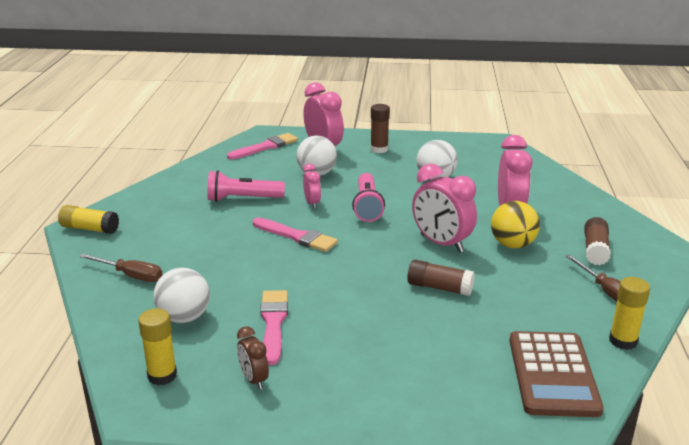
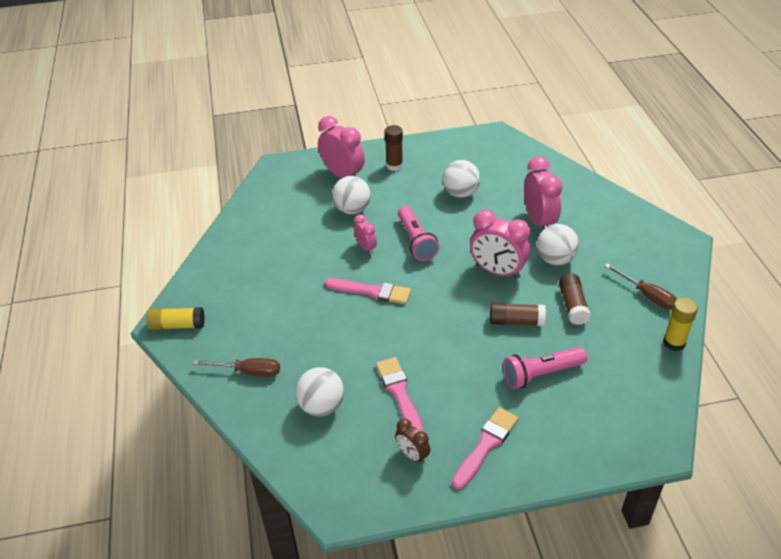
camera: 15 degrees left, 15 degrees up
yellow glue stick [138,308,177,385] -> none
pink flashlight [208,170,285,202] -> pink flashlight moved to [503,347,587,389]
pink brush [227,133,298,159] -> pink brush moved to [452,407,518,489]
yellow ball [491,201,540,248] -> white ball [537,224,579,265]
brown calculator [509,331,604,417] -> none
brown glue stick [584,217,611,265] -> brown glue stick moved to [559,273,591,325]

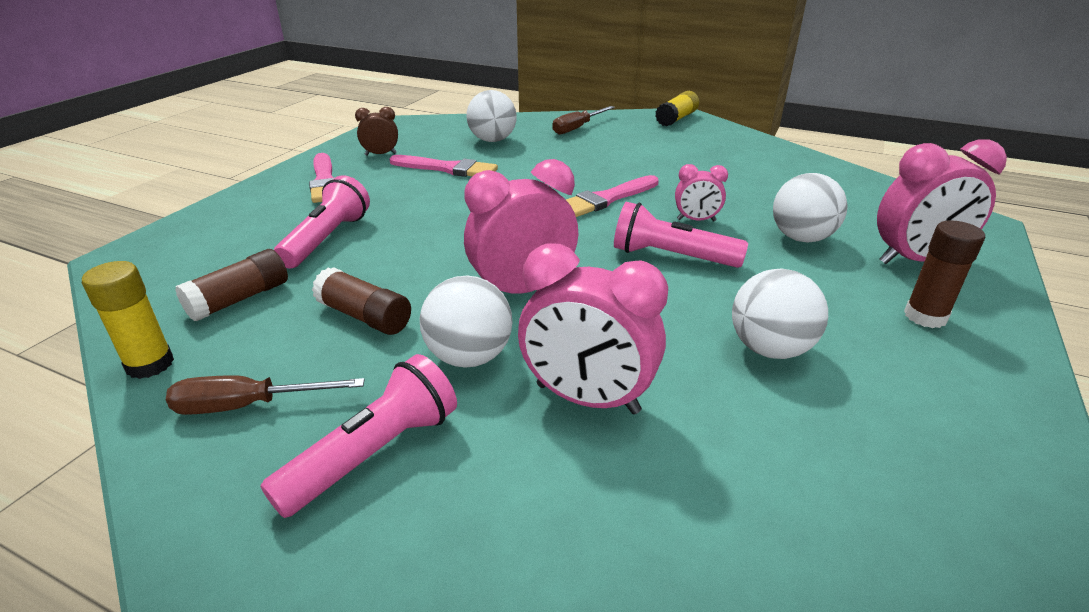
camera: 125 degrees right, 10 degrees down
brown glue stick [490,303,546,326] -> brown glue stick moved to [175,249,288,321]
none -> pink flashlight [260,354,457,518]

